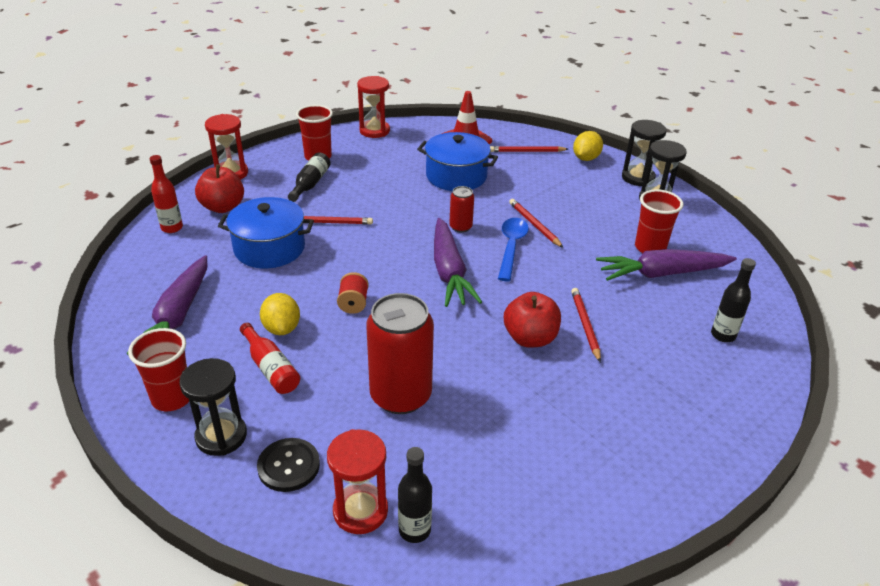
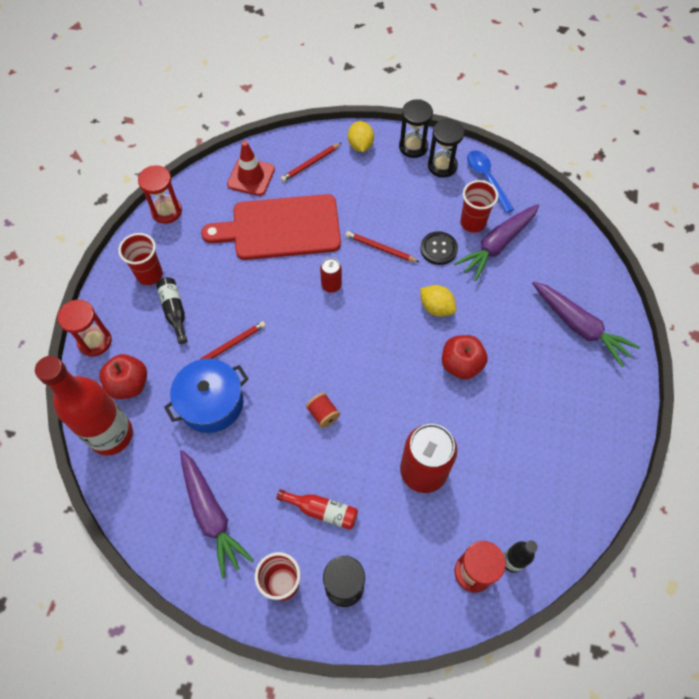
camera: 35 degrees left, 25 degrees up
red bottle [150,155,183,233] -> red bottle [35,356,133,456], size x2.16
black button [257,438,320,492] -> black button moved to [420,231,458,265]
yellow lemon [260,293,300,335] -> yellow lemon moved to [420,285,456,317]
blue pot [417,132,498,191] -> red cutting board [201,194,341,260]
purple carrot [434,218,482,307] -> purple carrot moved to [532,281,640,367]
blue spoon [498,218,529,281] -> blue spoon moved to [467,150,514,213]
red pencil [571,288,601,362] -> none
black bottle [711,258,756,342] -> none

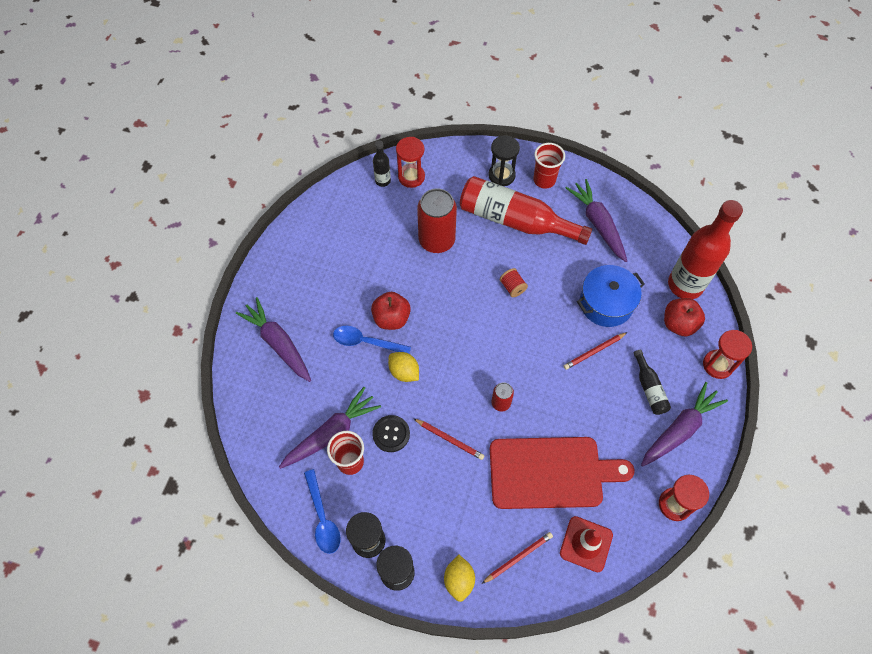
camera: 175 degrees left, 0 degrees up
red cup [118,233,163,285] -> purple carrot [641,382,728,467]
red bottle [276,489,358,530] -> red bottle [460,176,592,245], size x2.16
none -> blue spoon [333,326,411,354]

